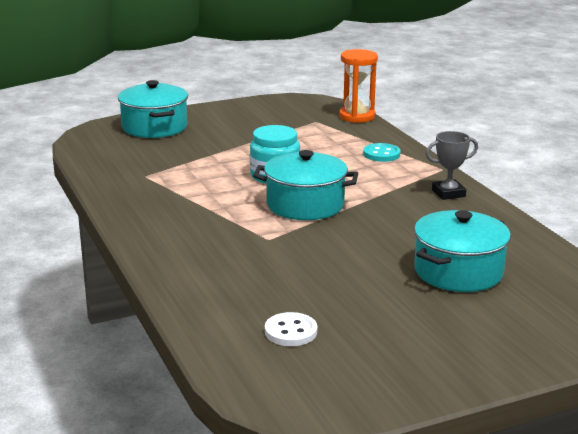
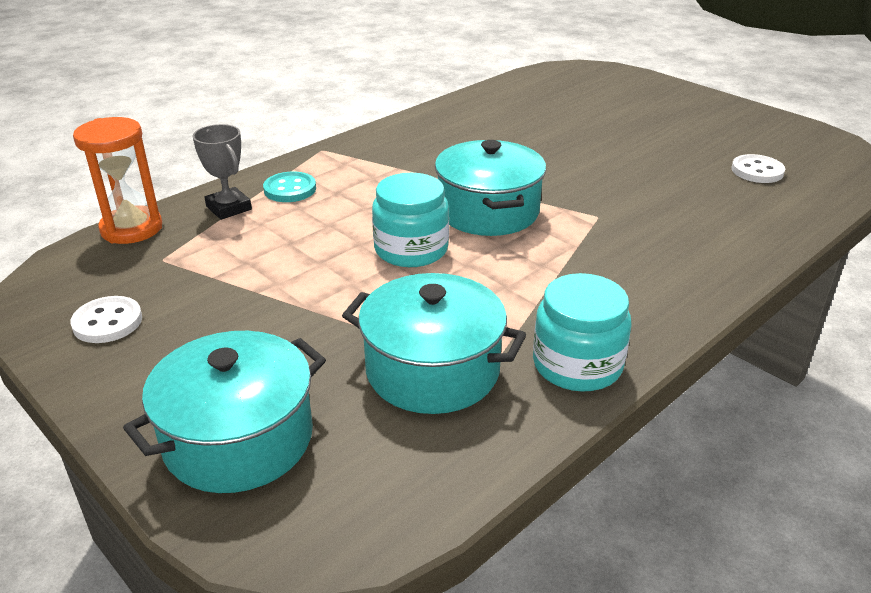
camera: 110 degrees left, 10 degrees up
turquoise pot [414,210,511,292] -> turquoise pot moved to [342,273,526,414]
grey trophy [425,131,478,200] -> grey trophy moved to [193,124,252,220]
none -> white button [70,296,142,343]
none -> turquoise jar [533,273,632,392]

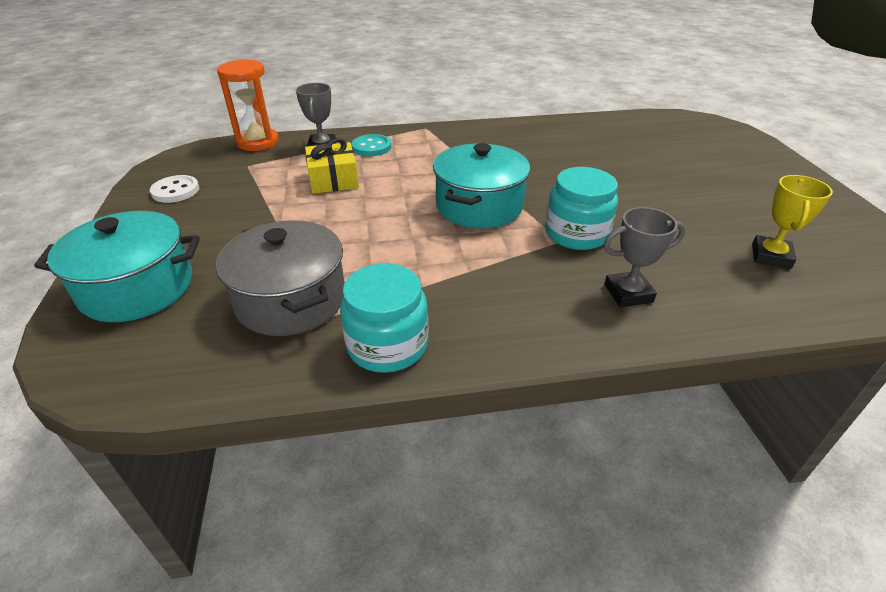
camera: 35 degrees right, 5 degrees up
turquoise pot [342,273,526,414] -> grey pot [216,220,345,336]
turquoise jar [372,173,449,267] -> turquoise jar moved to [545,167,618,250]
white button [731,154,785,183] -> yellow trophy [752,175,833,269]
none -> yellow gift [305,138,359,194]
none -> grey trophy [604,207,685,307]

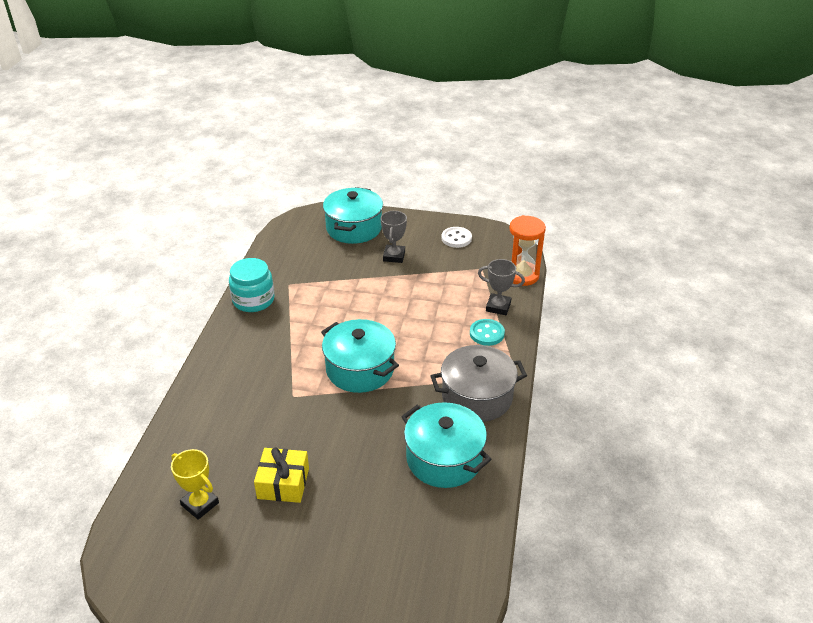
camera: 110 degrees right, 0 degrees up
grey pot [216,220,345,336] -> grey pot moved to [431,345,527,422]
yellow gift [305,138,359,194] -> yellow gift moved to [254,448,309,503]
turquoise jar [545,167,618,250] -> none
grey trophy [604,207,685,307] -> grey trophy moved to [381,211,407,263]
none -> turquoise pot [401,402,492,488]

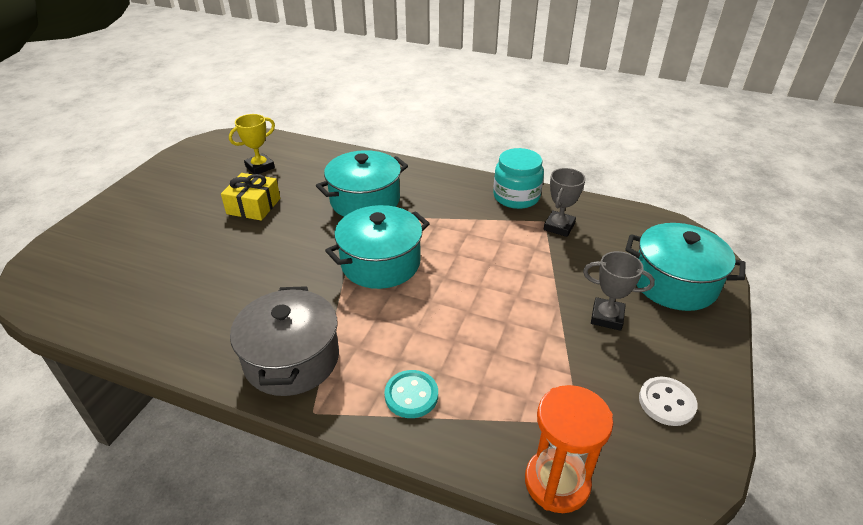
camera: 100 degrees right, 0 degrees up
turquoise pot [401,402,492,488] -> turquoise pot moved to [316,150,408,217]
grey trophy [478,259,525,315] -> grey trophy moved to [544,168,586,237]

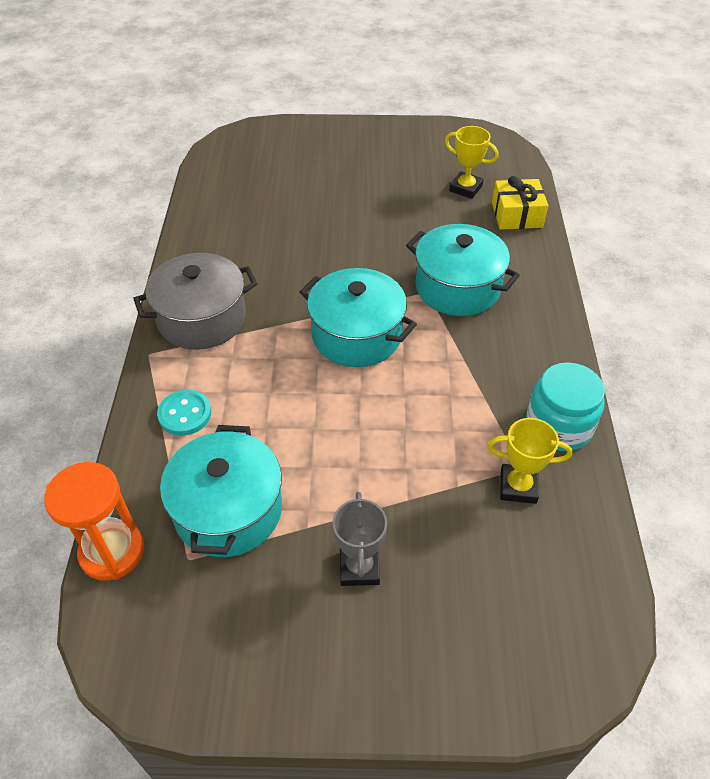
camera: 70 degrees right, 10 degrees up
yellow gift [221,173,280,221] -> yellow gift moved to [492,176,548,230]
grey trophy [544,168,586,237] -> yellow trophy [487,418,573,504]
turquoise pot [625,223,746,311] -> turquoise pot moved to [160,425,282,557]
white button [639,377,697,426] -> none

